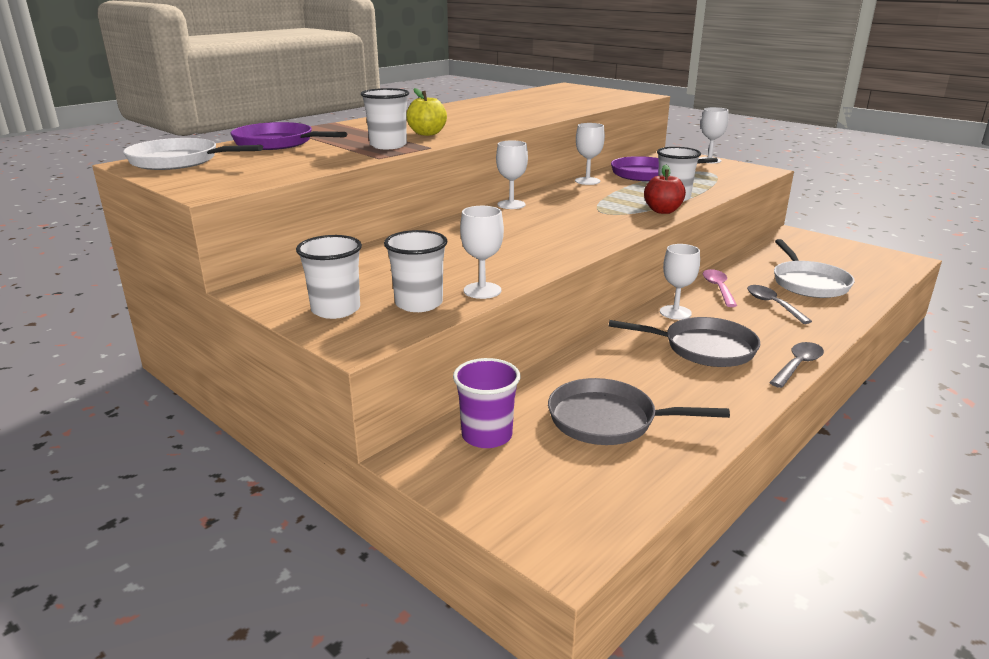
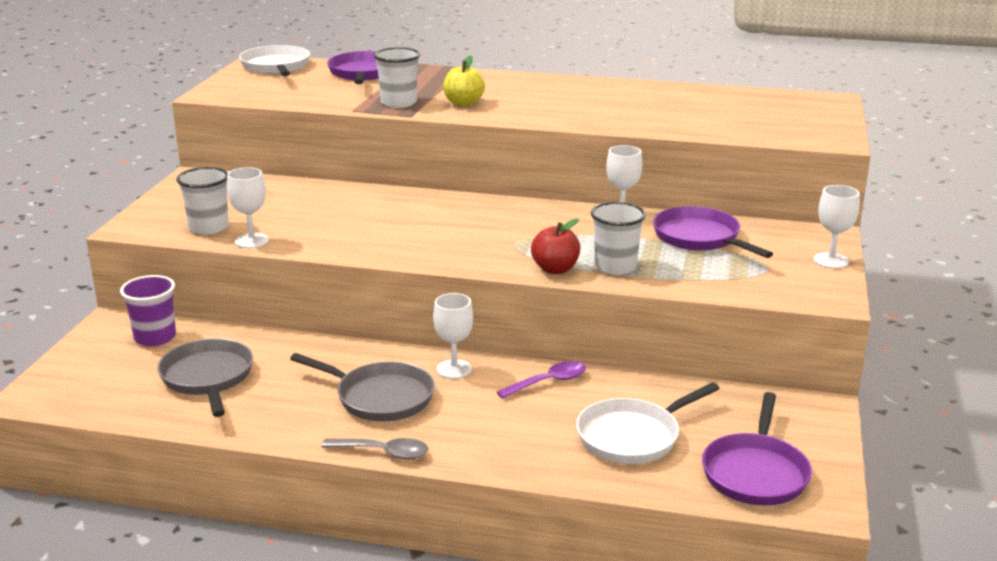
camera: 60 degrees right, 0 degrees up
white cup [296,235,362,319] -> none
white goblet [496,140,528,209] -> none
grey pan [609,317,760,367] -> grey pan turned 45 degrees counterclockwise [290,353,435,421]
pink spoon [703,269,737,307] -> purple spoon [497,361,586,399]
grey spoon [747,285,812,324] -> none
none -> purple pan [702,392,812,506]

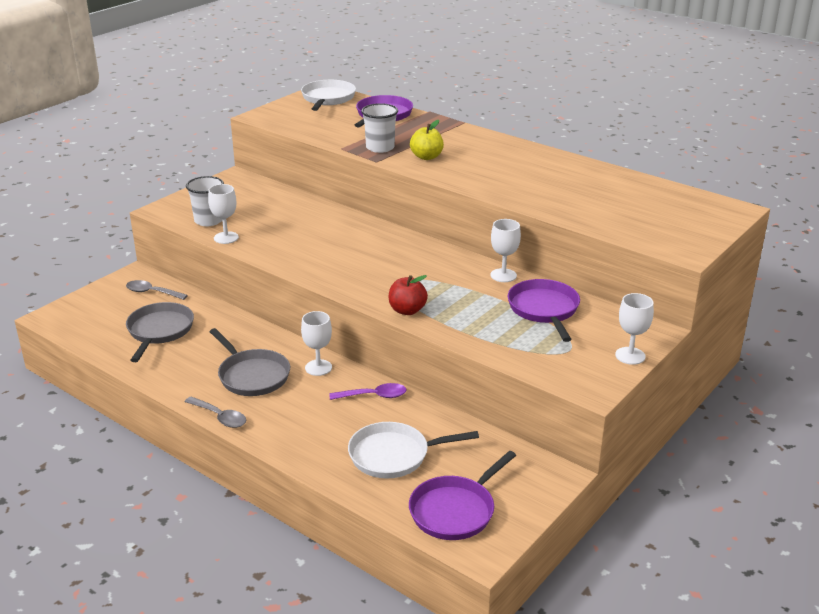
camera: 25 degrees right, 5 degrees up
purple cup [120,275,176,346] -> grey spoon [126,280,188,300]
white cup [591,202,646,275] -> none

